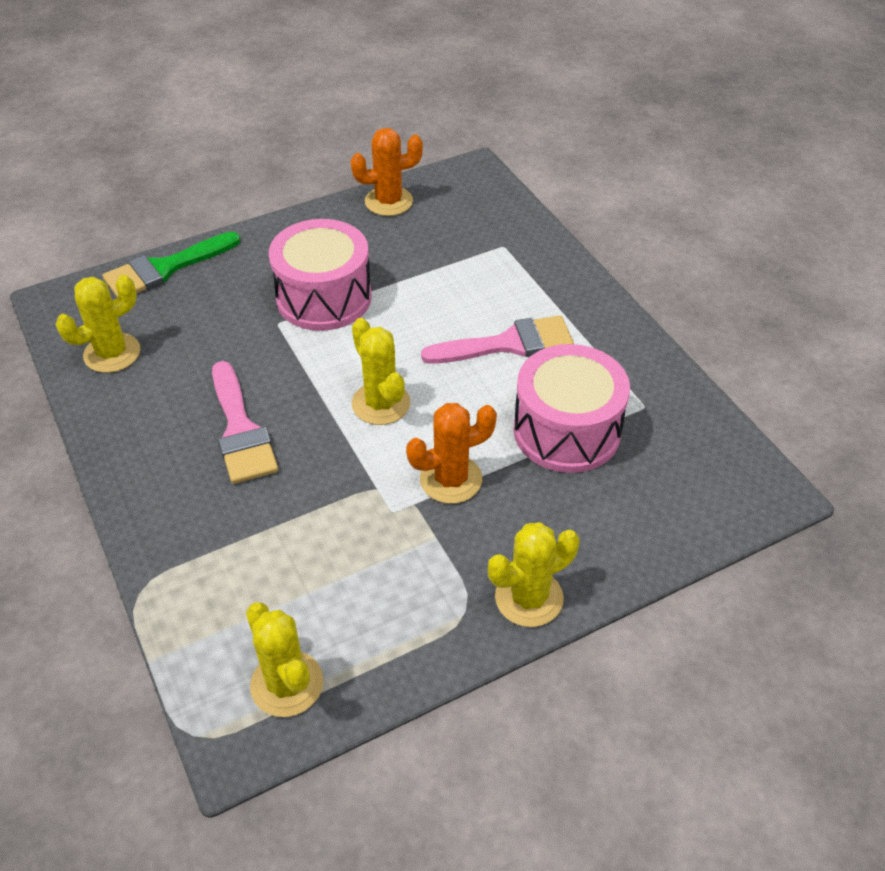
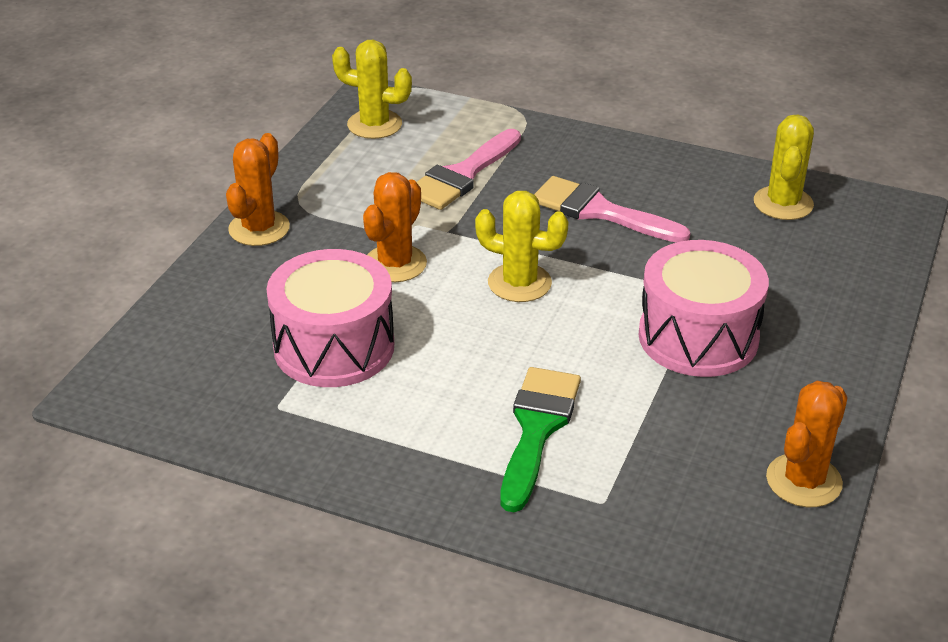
camera: 140 degrees right, 10 degrees down
green brush [103,232,241,298] -> green brush moved to [500,367,581,512]
pink brush [421,315,574,364] -> pink brush moved to [417,129,521,210]
yellow cactus [488,522,580,627] -> orange cactus [226,133,290,246]

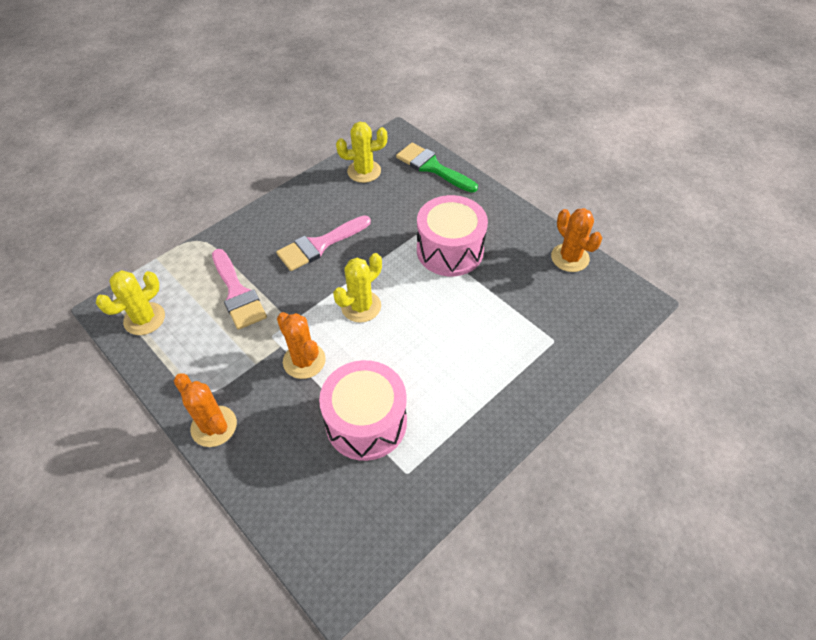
camera: 65 degrees left, 15 degrees up
green brush [500,367,581,512] -> green brush moved to [396,143,478,193]
yellow cactus [754,114,814,220] -> yellow cactus turned 45 degrees counterclockwise [336,122,387,183]

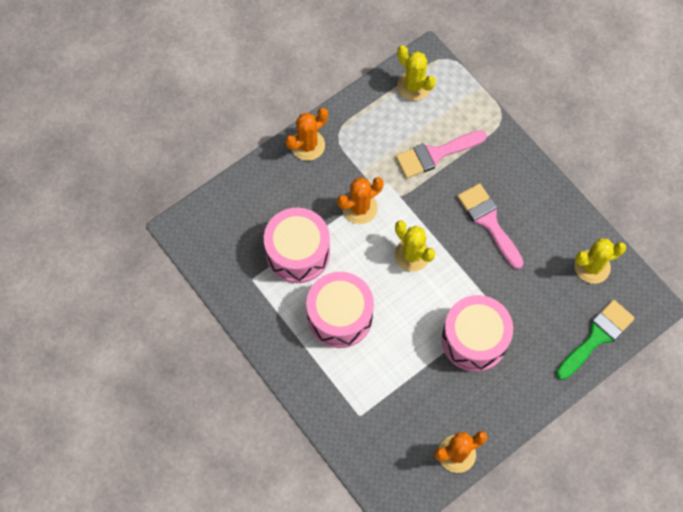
camera: 95 degrees right, 15 degrees up
yellow cactus [336,122,387,183] -> yellow cactus turned 75 degrees clockwise [575,238,626,284]
none -> pink drum [306,272,374,348]

